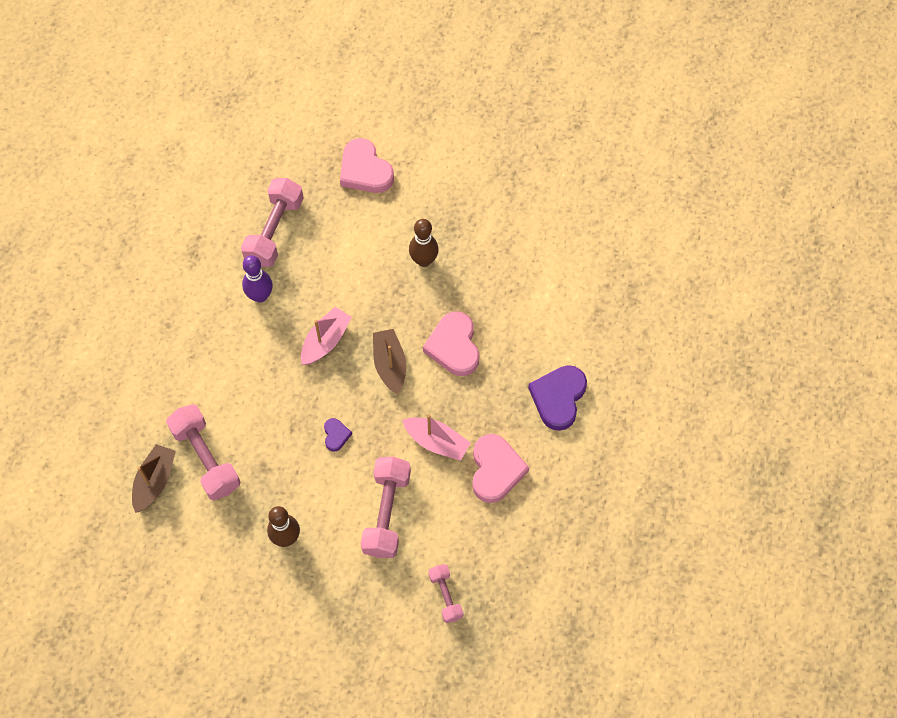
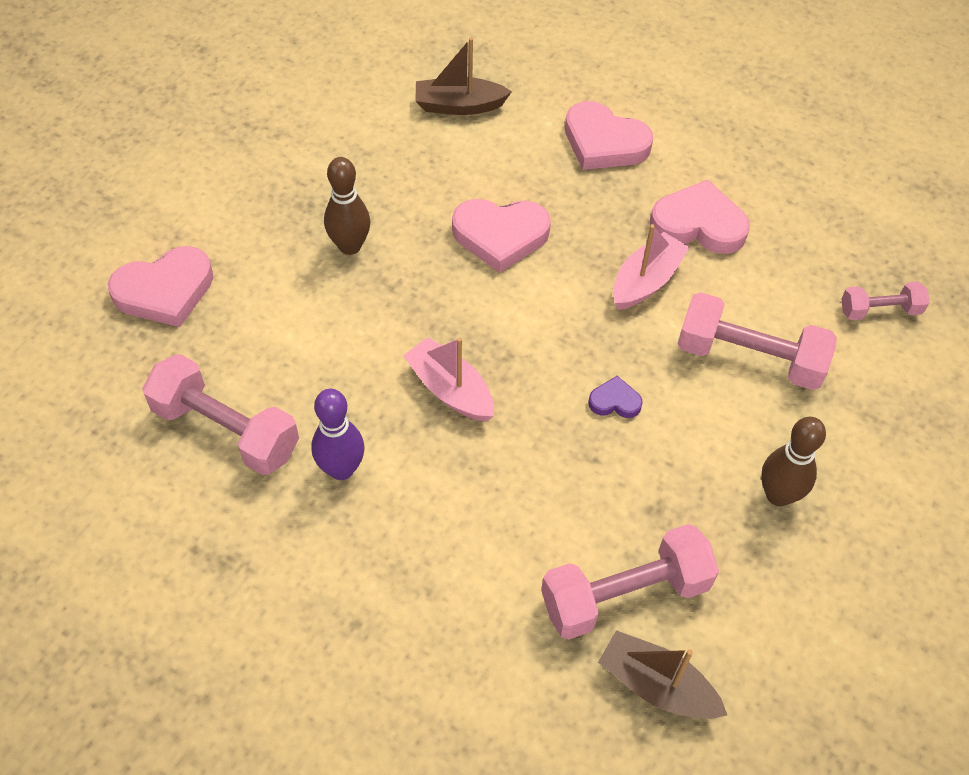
camera: 80 degrees left, 10 degrees down
brown boat [373,329,406,394] -> brown boat moved to [415,38,512,115]
purple heart [528,365,587,431] -> pink heart [565,101,653,170]

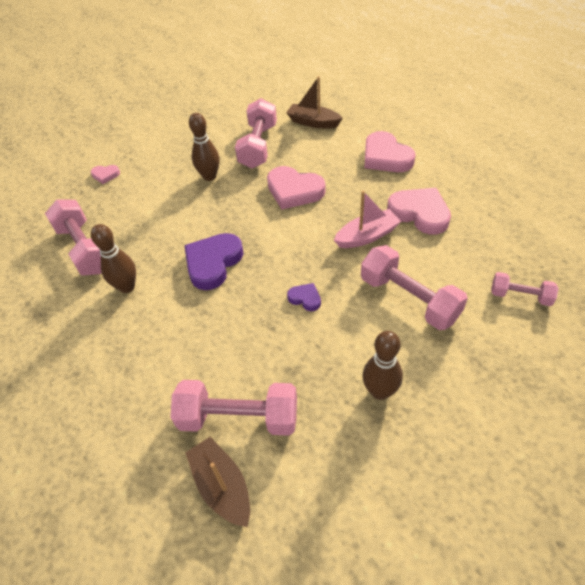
camera: 30 degrees right, 5 degrees down
pink heart [108,246,213,327] -> pink heart [91,165,120,184], size x0.49
purple bowling pin [311,389,365,480] -> brown bowling pin [91,224,136,293]
pink boat [403,337,494,422] -> purple heart [184,233,243,290]
none -> pink dumbbell [235,98,277,169]

